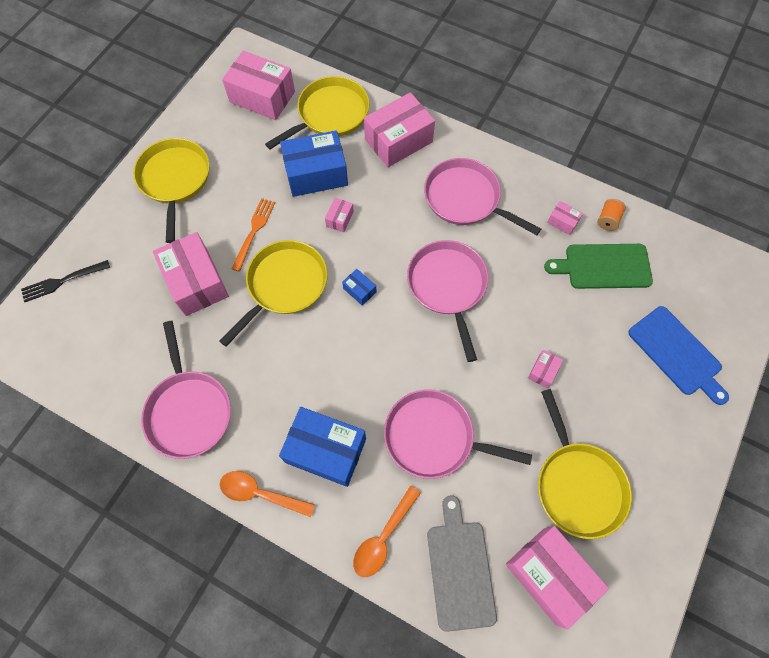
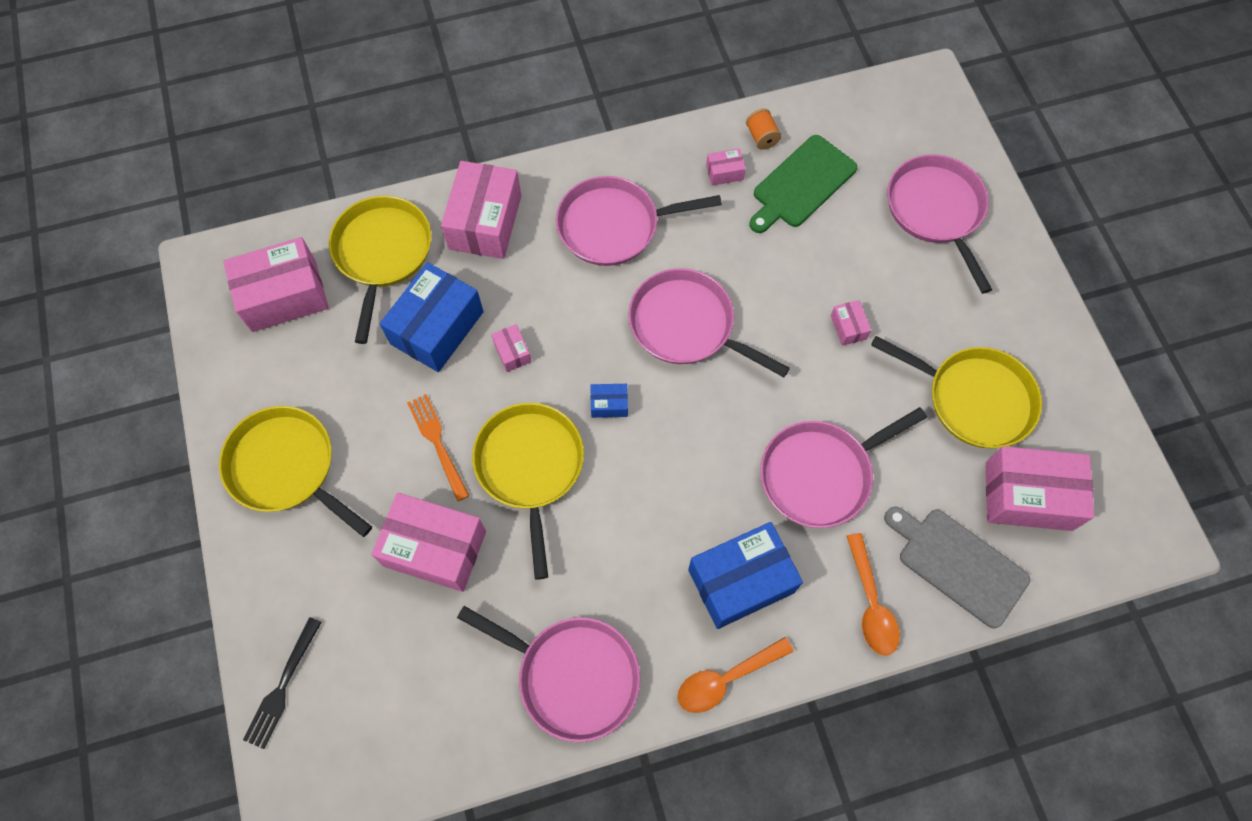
camera: 45 degrees left, 0 degrees up
blue cutting board [628,306,729,405] -> pink pan [887,154,992,294]

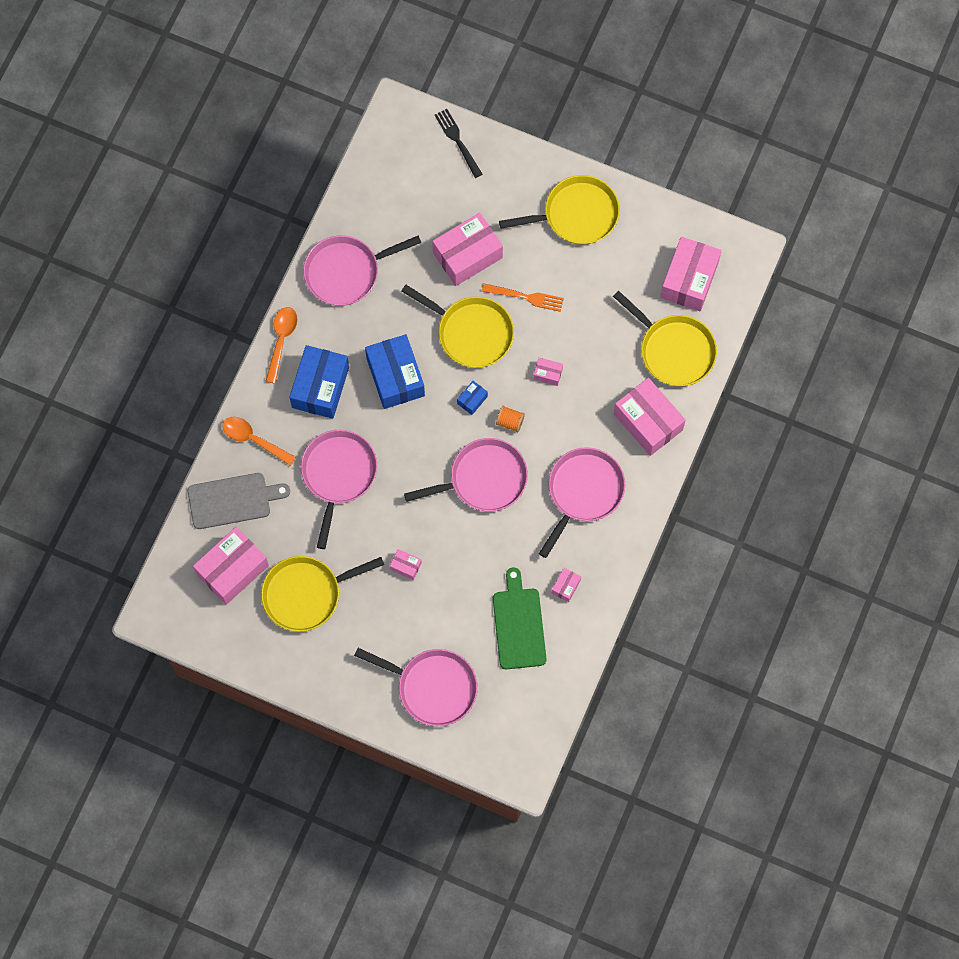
camera: 130 degrees right, 5 degrees up
blue box [380,262,484,372] -> blue box moved to [365,334,425,409]
orange spool [746,109,781,150] -> orange spool moved to [496,406,525,432]

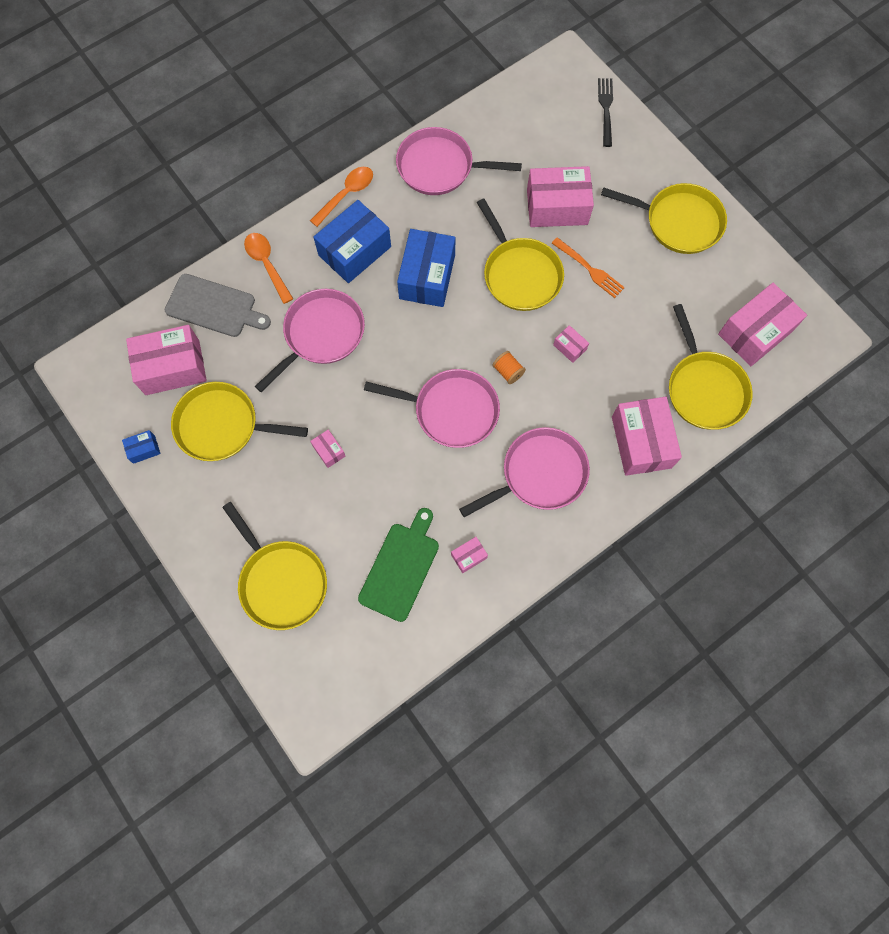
camera: 30 degrees right, 0 degrees up
pink pan [354,648,478,726] -> yellow pan [222,502,327,630]
blue box [457,381,488,415] -> blue box moved to [122,430,160,464]

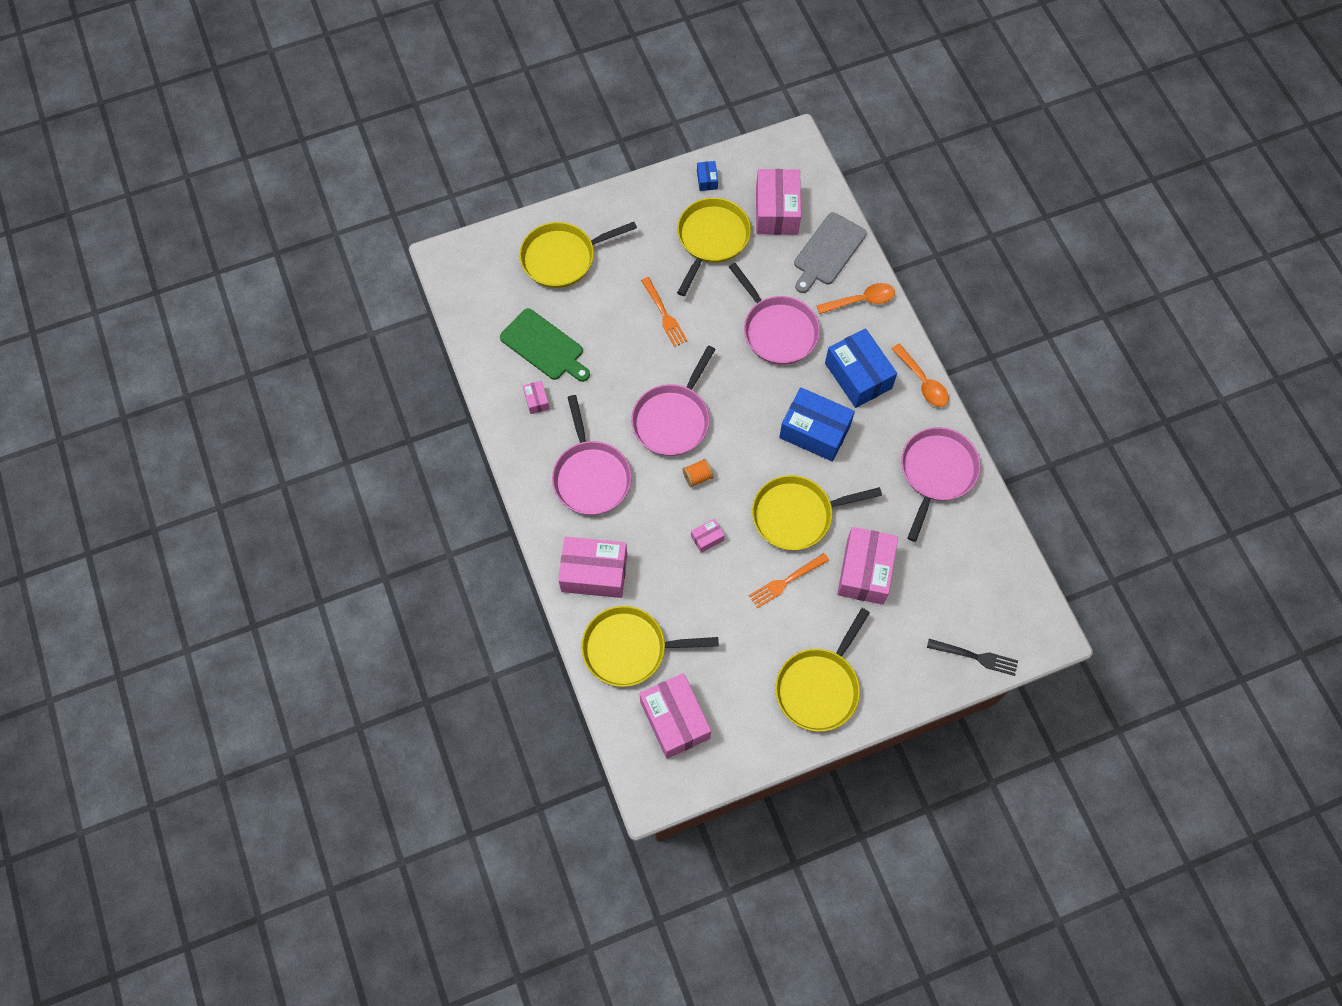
camera: 105 degrees right, 5 degrees down
pink box [310,430,345,468] -> orange fork [641,277,687,347]

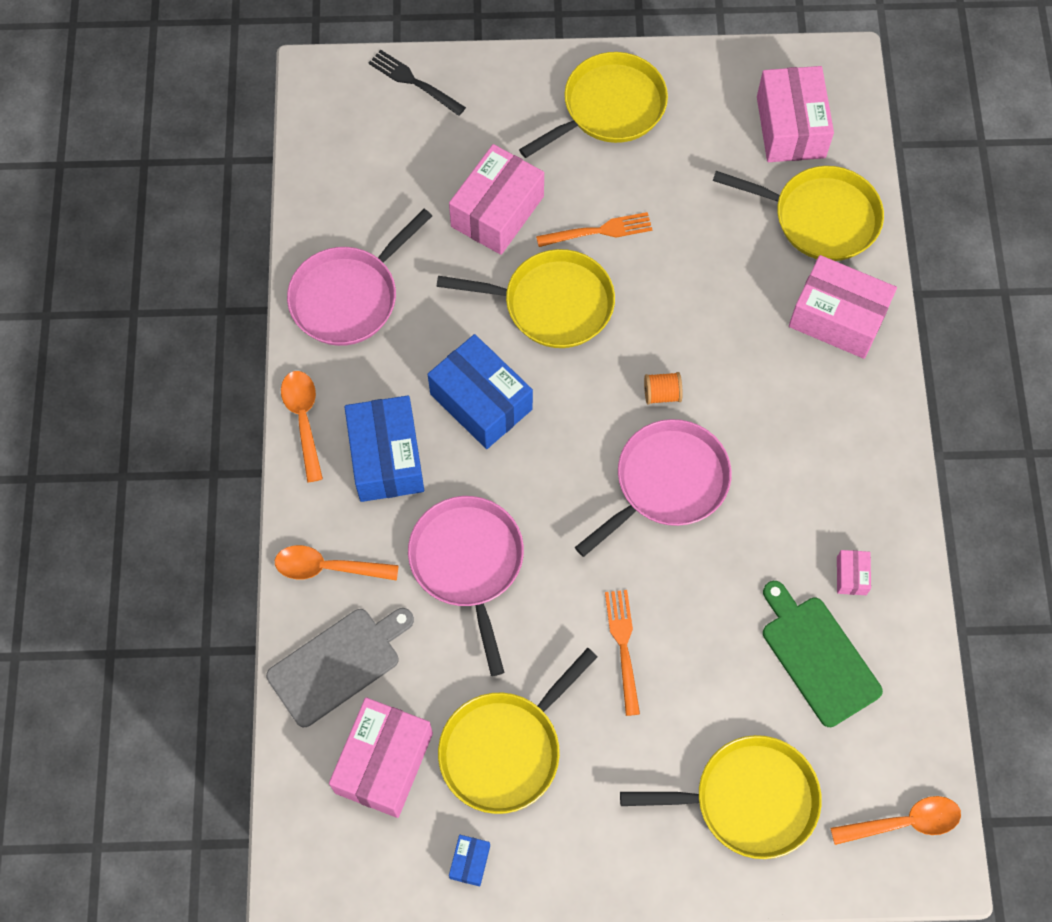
camera: 160 degrees left, 0 degrees up
pink pan [552,395,632,515] -> none
pink box [691,519,725,553] -> none
none -> orange spoon [830,796,961,845]

